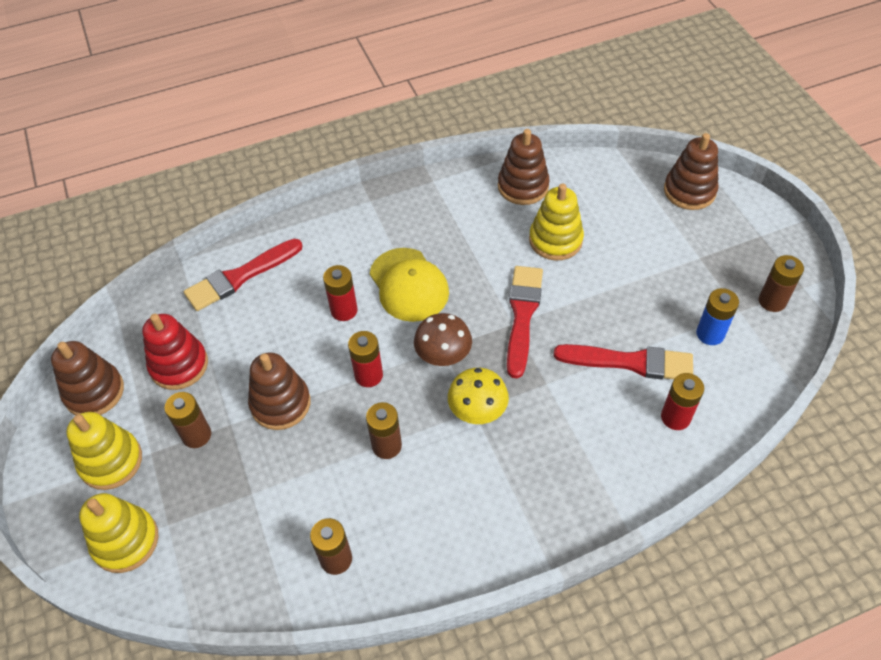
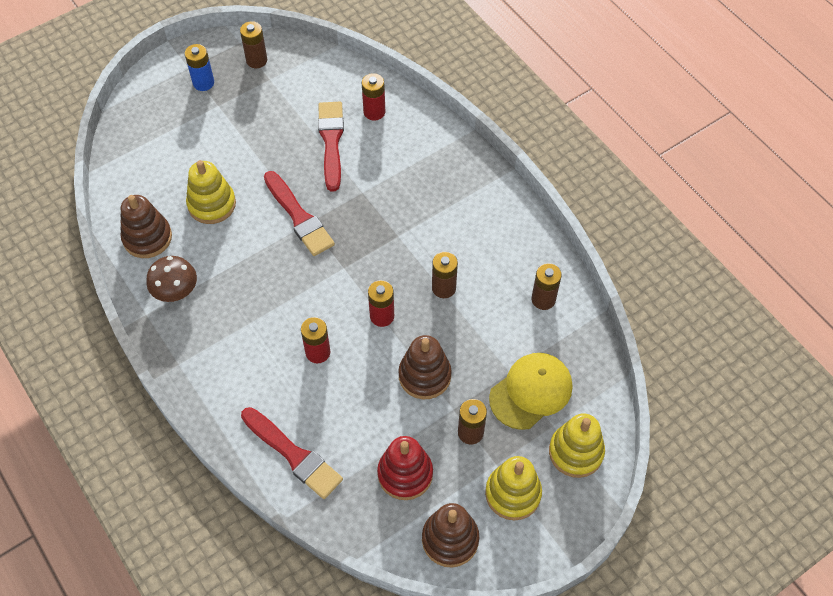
camera: 105 degrees left, 5 degrees up
yellow cap [370,248,449,322] -> yellow cap moved to [489,353,572,430]
brown mushroom [414,313,472,366] -> brown mushroom moved to [146,256,197,302]
yellow mushroom [448,368,509,424] -> none
red brush [507,266,543,379] -> red brush turned 120 degrees counterclockwise [264,171,335,256]
brown stacking toy [664,133,719,210] -> none
blue battery [696,288,739,345] -> blue battery moved to [185,44,214,91]

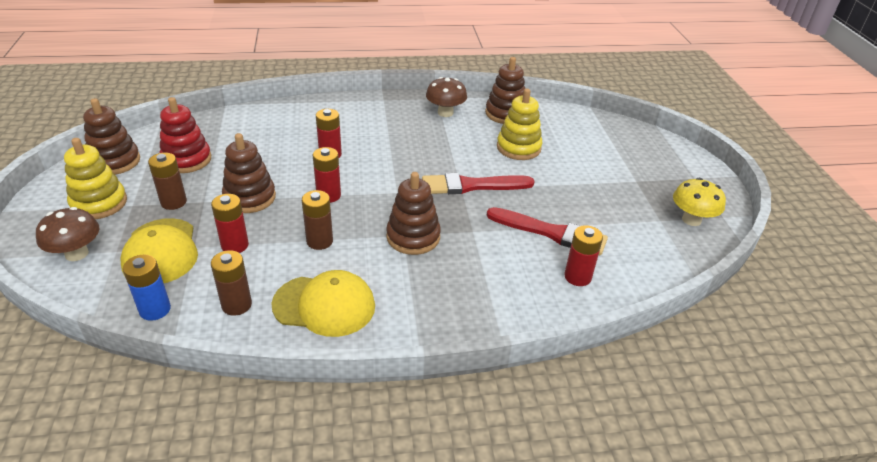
camera: 115 degrees right, 20 degrees down
blue battery [185,44,214,91] -> blue battery moved to [123,255,171,321]
brown battery [240,21,267,68] -> yellow mushroom [673,178,726,226]
red brush [241,407,343,499] -> none
yellow stacking toy [549,413,605,478] -> brown mushroom [36,207,99,261]
none -> red battery [211,194,249,253]
none -> yellow cap [271,270,375,337]
none -> brown stacking toy [386,172,441,255]

